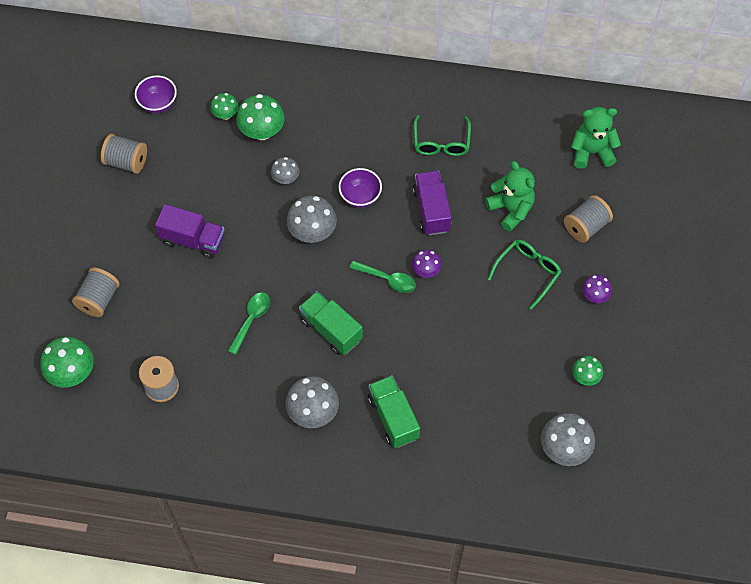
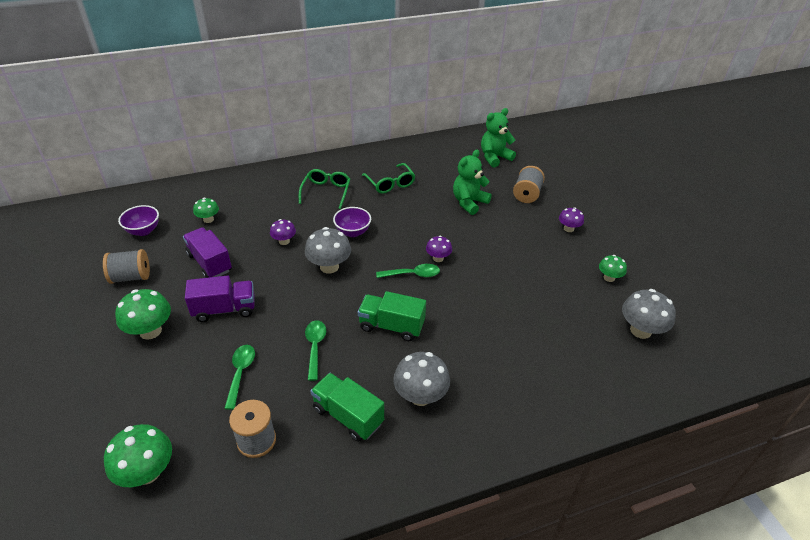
camera: 30 degrees left, 20 degrees down
grey spool [72,267,120,317] -> none
green mushroom [236,94,285,140] -> green mushroom moved to [115,289,171,340]
grey mushroom [271,157,299,184] -> purple mushroom [270,219,296,245]
green truck [368,375,420,448] -> green truck moved to [311,373,384,442]
purple truck [413,171,452,235] -> purple truck moved to [183,227,232,278]
green teddy bear [485,161,535,232] -> green teddy bear turned 75 degrees counterclockwise [453,149,492,215]
green glasses [488,240,561,310] -> green glasses moved to [299,169,350,209]
none -> green spoon [224,345,255,410]

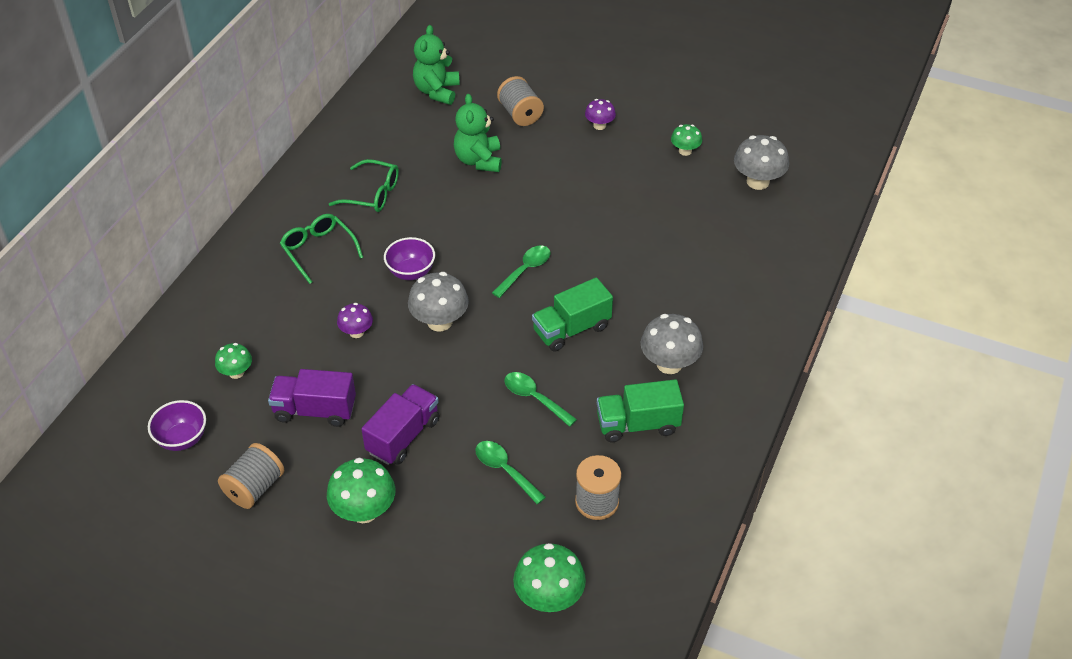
camera: 45 degrees left, 5 degrees up
purple mushroom [426,236,452,262] -> none

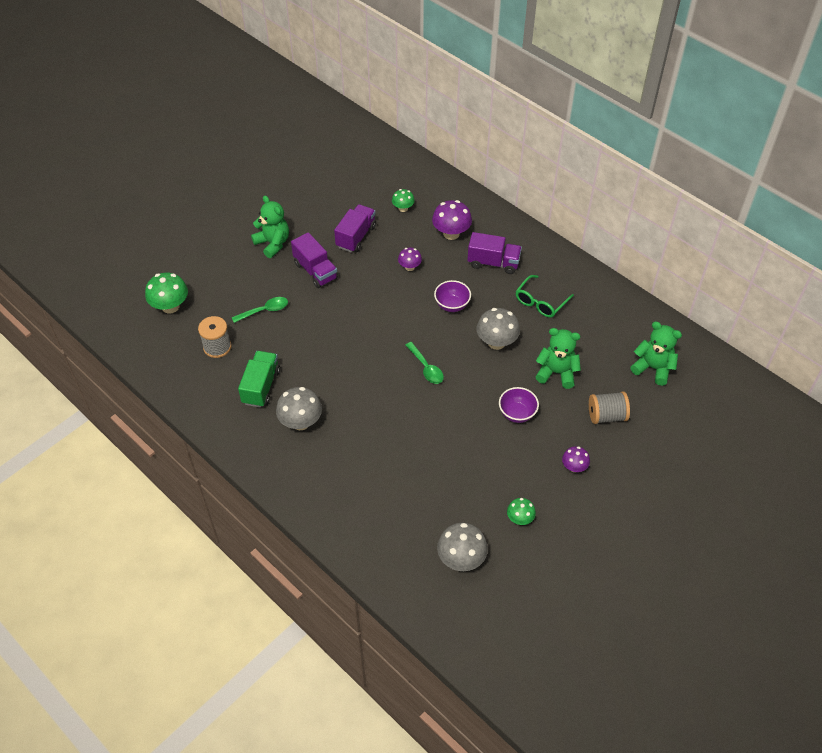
camera: 110 degrees right, 5 degrees up
purple bowl [148,400,206,451] -> purple bowl moved to [499,387,539,423]
grey spool [218,443,284,509] -> none
green glasses [280,214,363,284] -> purple truck [467,232,522,274]
green mushroom [327,458,395,523] -> green teddy bear [251,195,289,258]
grey mushroom [408,272,469,332] -> grey mushroom moved to [476,308,520,350]
green spoon [504,372,577,427] -> none
green truck [532,277,613,352] -> none
none -> purple mushroom [432,200,472,240]

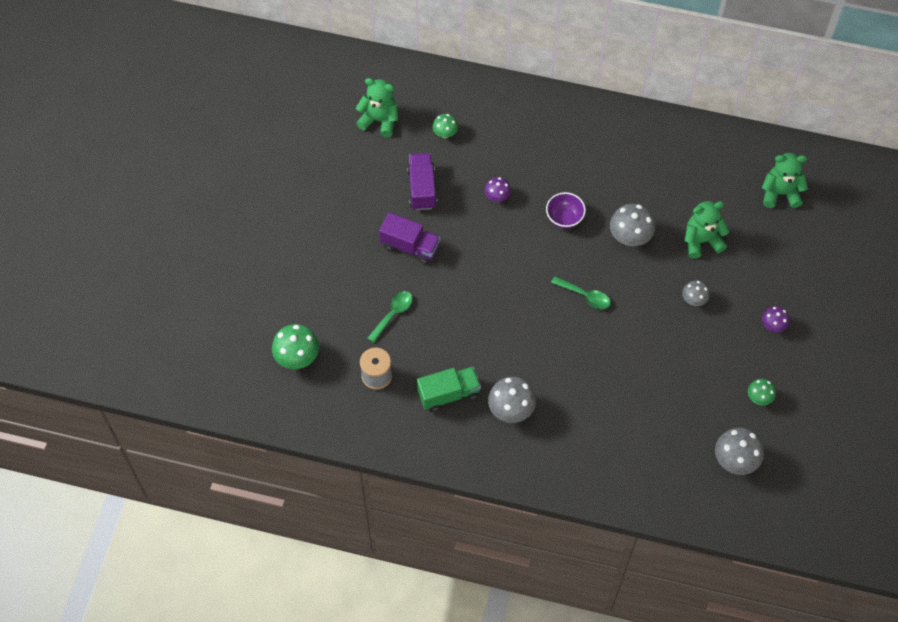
camera: 30 degrees left, 10 degrees up
green truck [238,351,280,408] -> green truck turned 90 degrees clockwise [417,367,481,412]
green teddy bear [251,195,289,258] -> green teddy bear moved to [356,78,398,137]
purple mushroom [432,200,472,240] -> none
purple truck [467,232,522,274] -> none
purple bowl [499,387,539,423] -> grey mushroom [682,281,710,306]
green glasses [515,275,574,318] -> none
grey spool [589,391,630,424] -> none

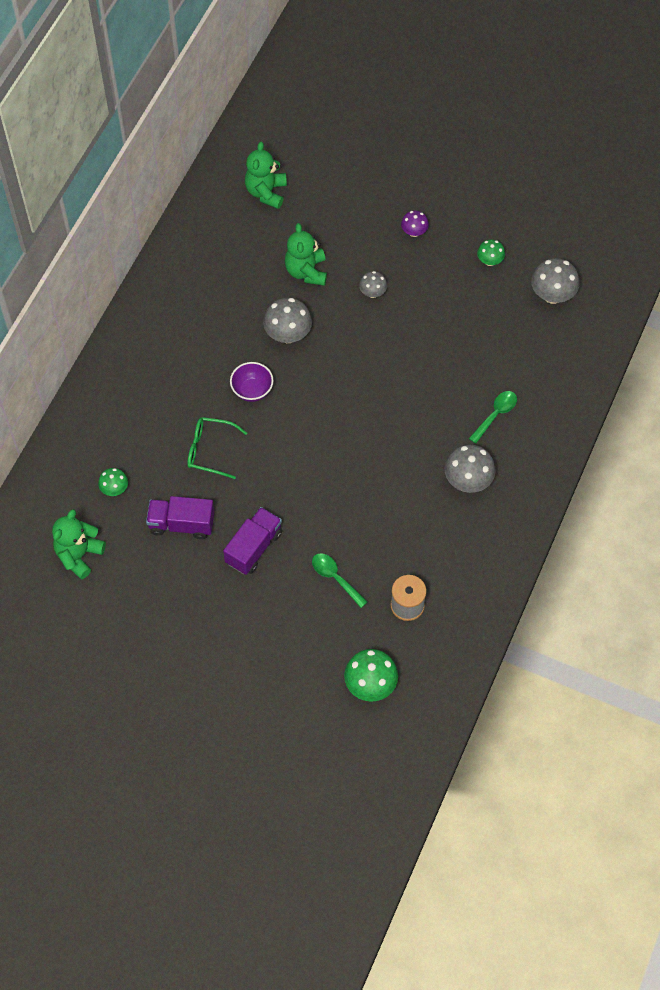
camera: 80 degrees left, 0 degrees up
green truck [417,367,481,412] -> none
purple mushroom [485,177,511,202] -> green glasses [187,417,247,479]
green spoon [551,276,611,309] -> green spoon moved to [469,391,517,444]

